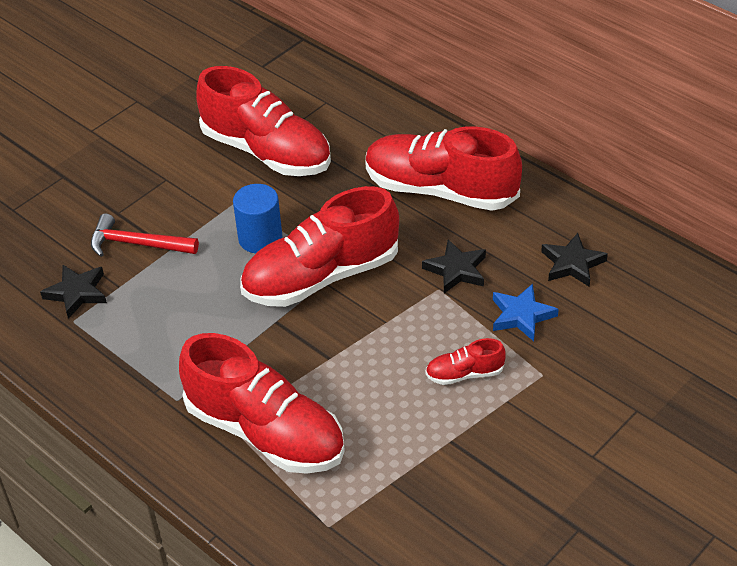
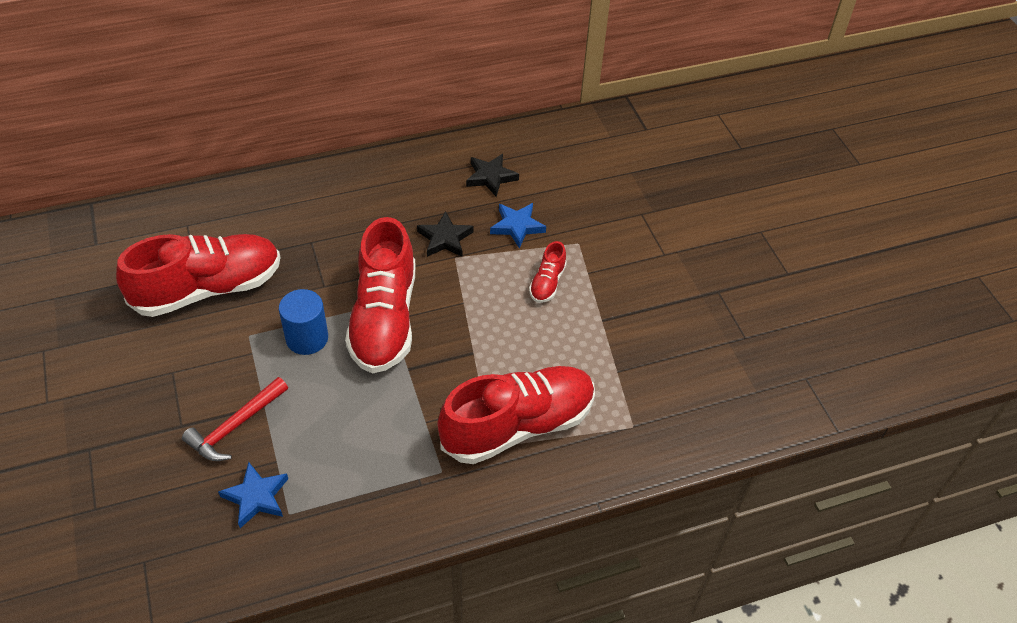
camera: 65 degrees left, 5 degrees up
black star [40,265,107,319] -> blue star [218,462,288,528]
red shoe [365,127,522,211] -> none

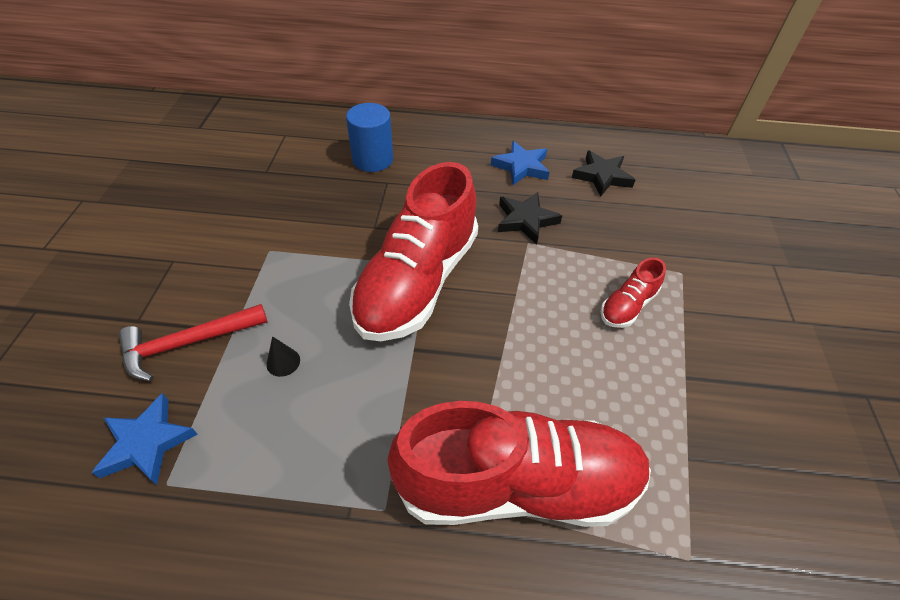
camera: 25 degrees right, 0 degrees up
red shoe [116,234,280,317] -> none
blue cylinder [279,289,328,355] -> blue cylinder moved to [346,103,393,172]
blue star [490,203,546,248] -> blue star moved to [491,141,550,185]
none -> black cone [266,336,300,377]

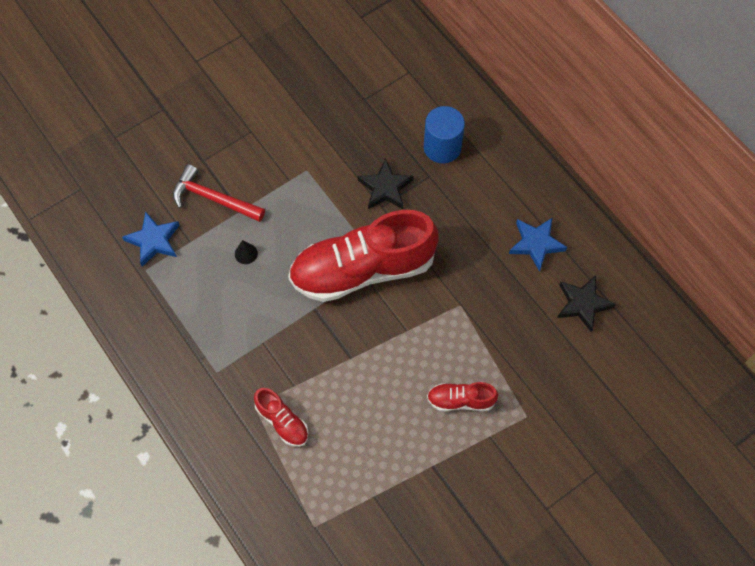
camera: 50 degrees right, 15 degrees up
red shoe [387,401,651,527] -> red shoe [254,388,309,447], size x0.44
black star [498,192,562,245] -> black star moved to [358,158,414,209]

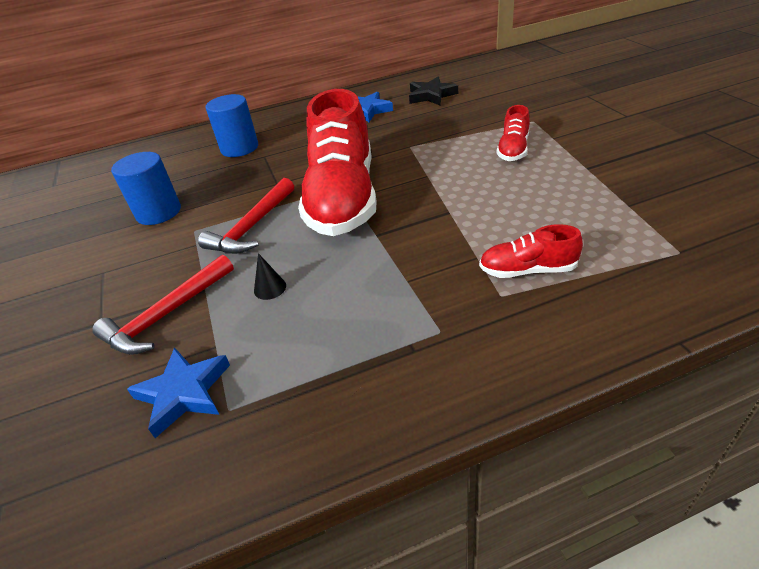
camera: 70 degrees left, 25 degrees down
red shoe [254,388,309,447] -> red shoe turned 150 degrees counterclockwise [479,224,583,278]
black star [358,158,414,209] -> none
none -> blue cylinder [111,152,181,225]
none -> red hammer [198,178,294,254]

